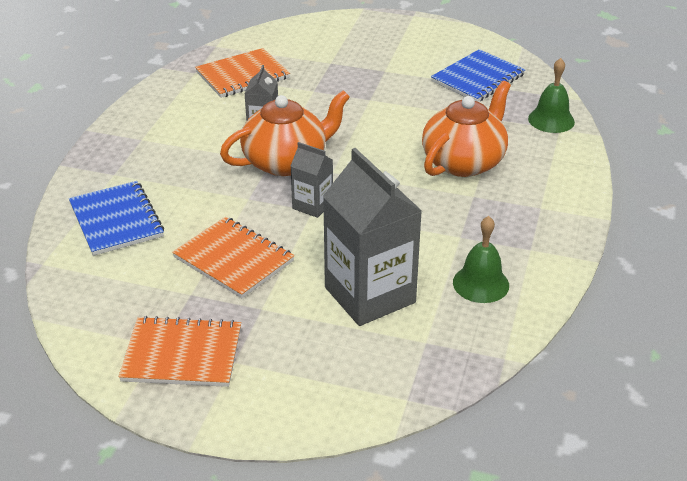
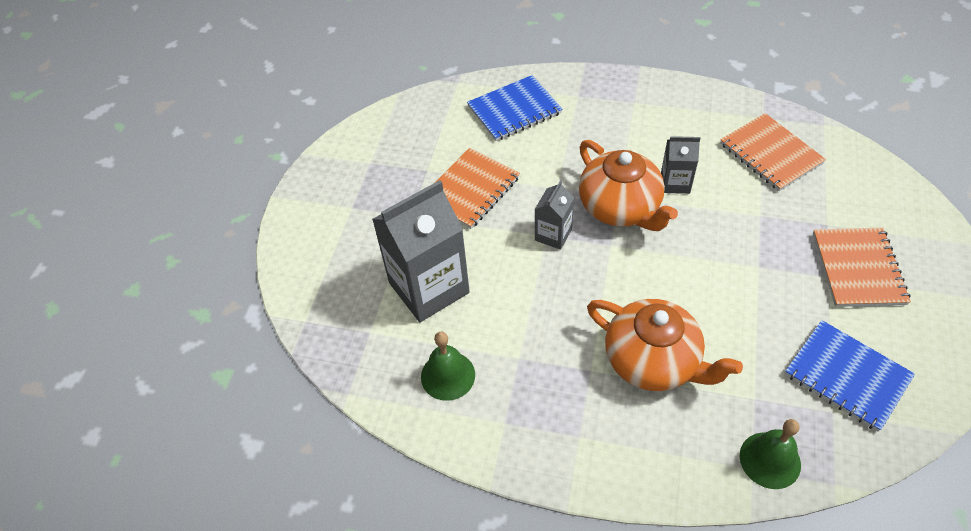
camera: 90 degrees right, 15 degrees up
orange notebook [119,316,241,387] -> orange notebook moved to [813,228,911,307]

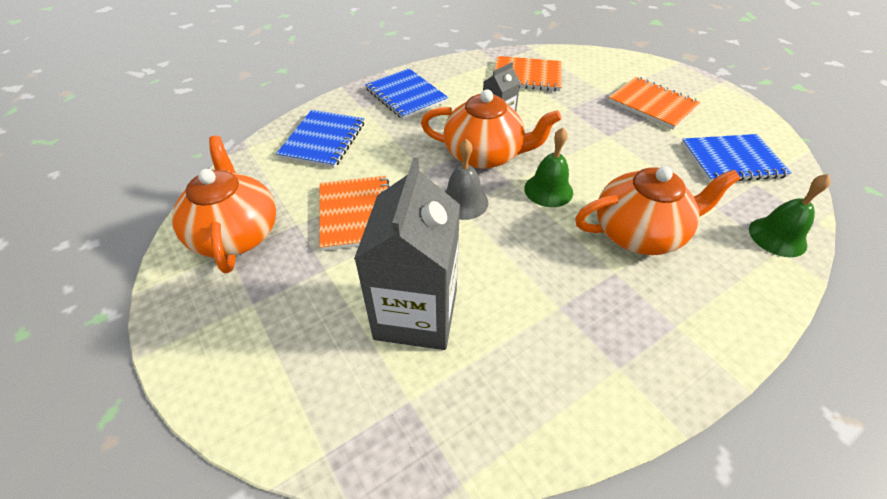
camera: 50 degrees left, 5 degrees down
green bell [421,332,475,401] -> green bell moved to [524,128,573,207]
grey carton [535,180,574,250] -> grey bell [444,139,488,220]
none -> orange teapot [172,136,276,274]
none -> blue notebook [365,69,448,120]

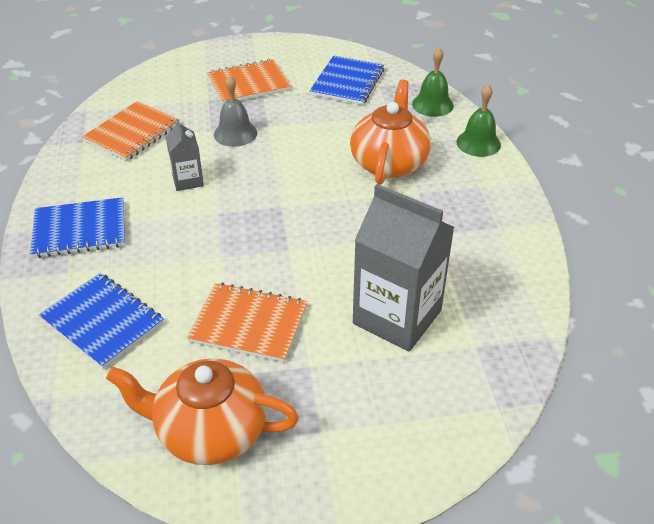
camera: 65 degrees left, 5 degrees down
orange teapot [421,89,561,169] -> none
grey bell [444,139,488,220] -> grey bell moved to [214,75,257,147]
green bell [524,128,573,207] -> green bell moved to [456,85,501,157]

